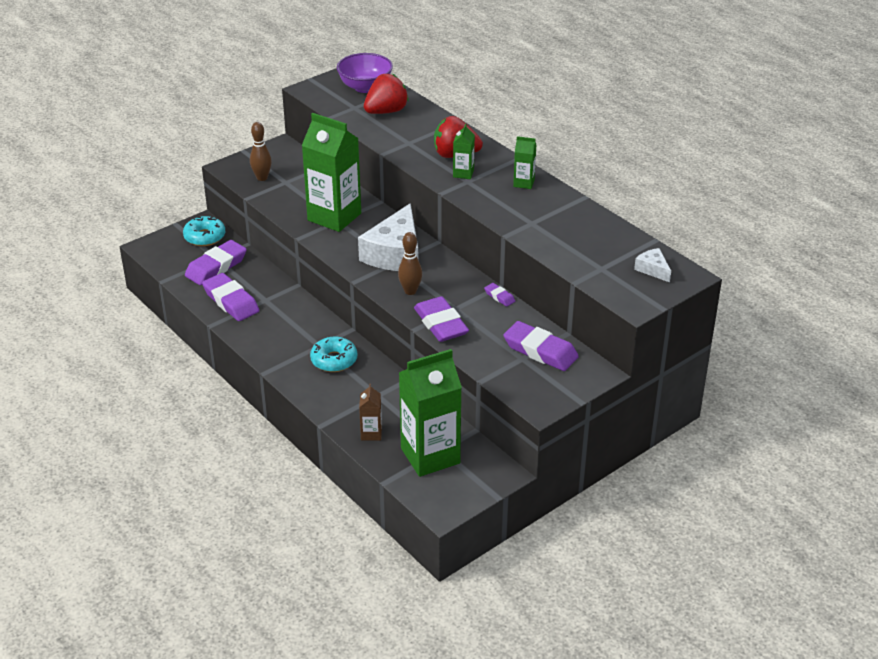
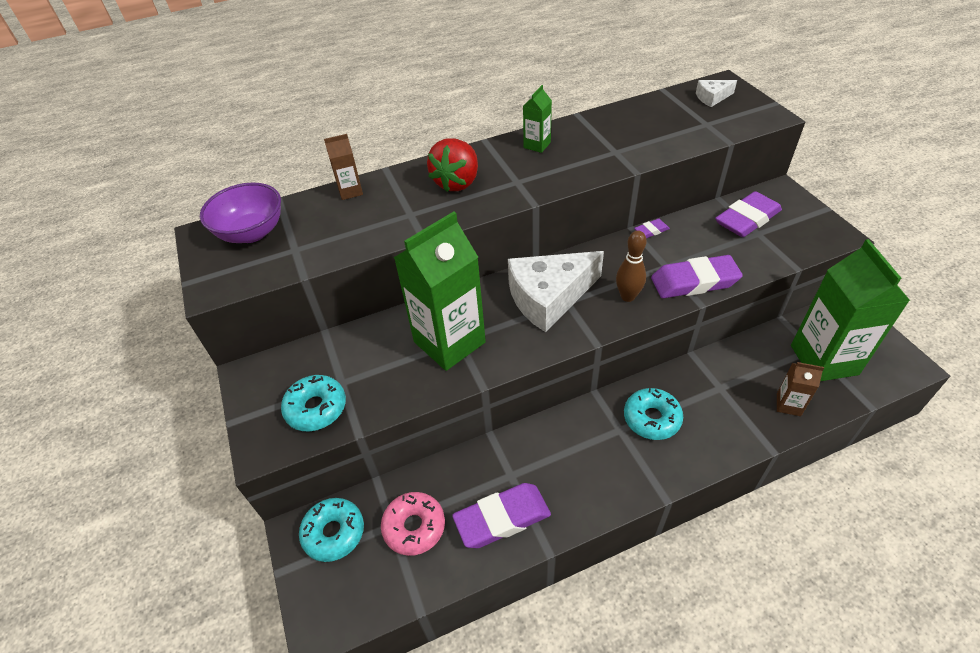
camera: 70 degrees left, 10 degrees up
purple eraser [185,240,247,285] -> pink donut [381,492,445,556]
brown bowling pin [250,122,272,181] -> turquoise donut [281,375,346,431]
white cheese [358,203,418,271] -> white cheese turned 120 degrees clockwise [508,251,604,332]
red strawberry [364,74,409,114] -> none
green carton [453,124,475,179] -> none
none -> brown carton [324,134,363,200]

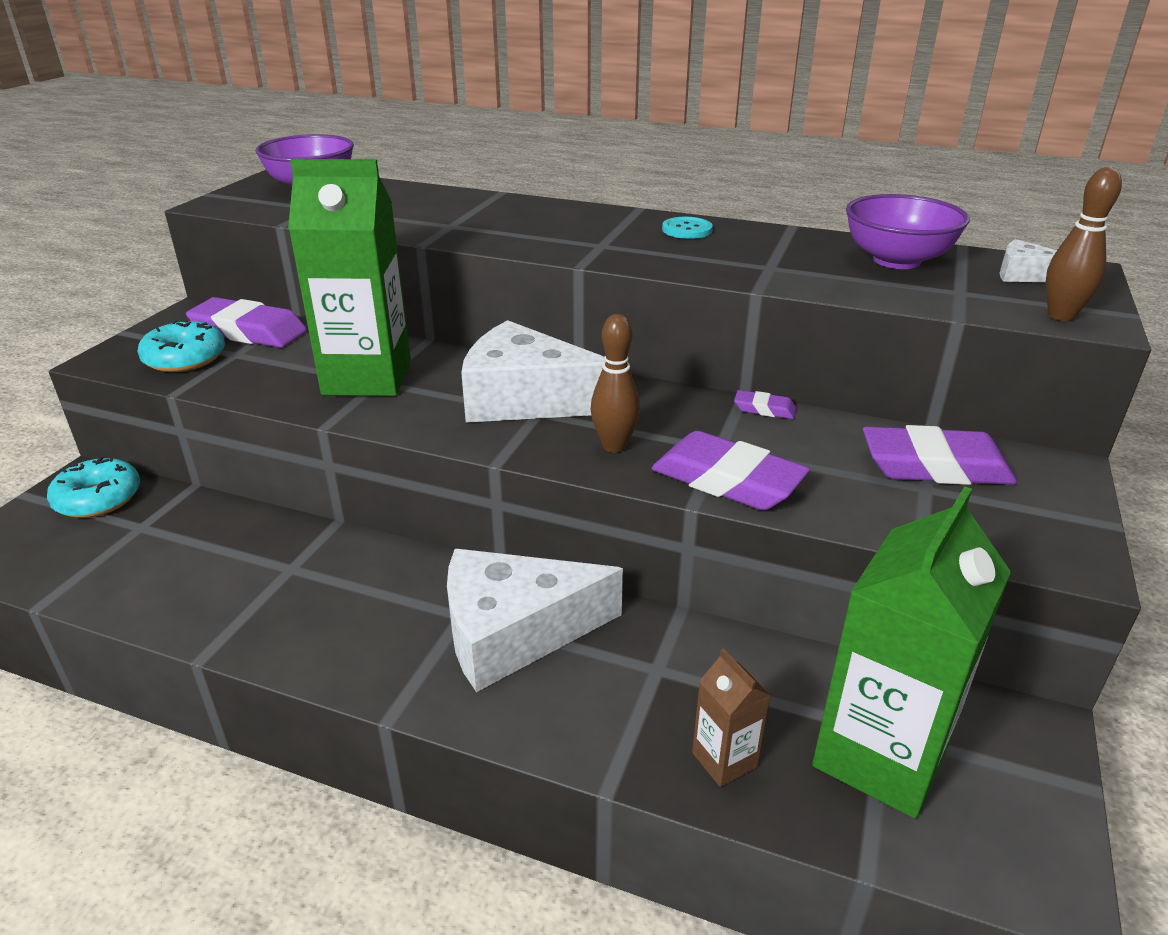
camera: 40 degrees right, 15 degrees down
brown carton [324,134,363,200] -> none
pink donut [381,492,445,556] -> none
red strawberry [427,138,478,192] -> none
purple eraser [452,483,551,548] -> purple eraser moved to [186,297,307,348]
green carton [523,85,552,153] -> turquoise button [662,217,713,239]
turquoise donut [624,388,683,440] -> white cheese [447,549,623,692]
none -> purple bowl [846,194,970,269]
none -> brown bowling pin [1046,167,1122,321]

